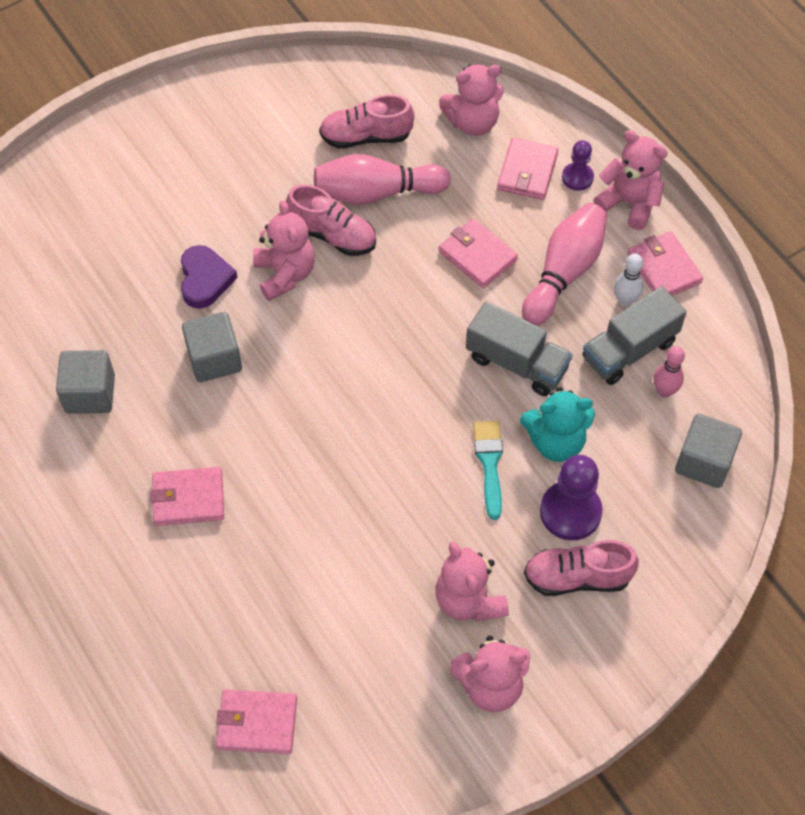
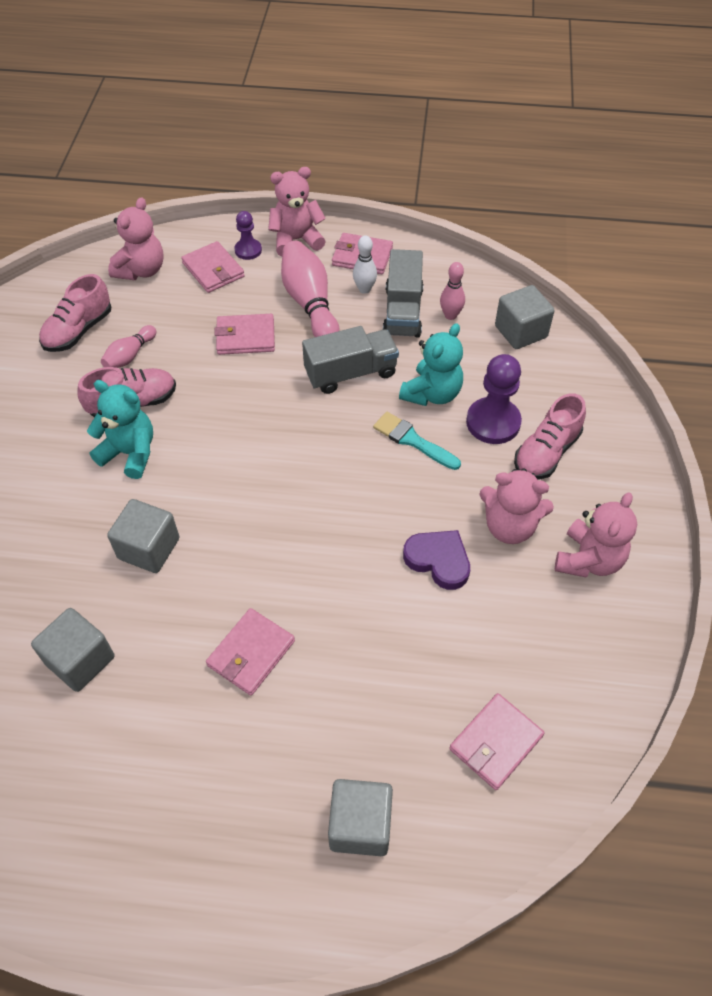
camera: 50 degrees left, 5 degrees down
purple heart [181,245,238,309] -> purple heart moved to [403,530,470,590]
pink teddy bear [253,201,315,301] -> turquoise teddy bear [87,380,153,479]
pink bowling pin [314,154,451,205] -> pink bowling pin [101,325,156,368], size x0.55
none -> grey cube [328,779,393,856]

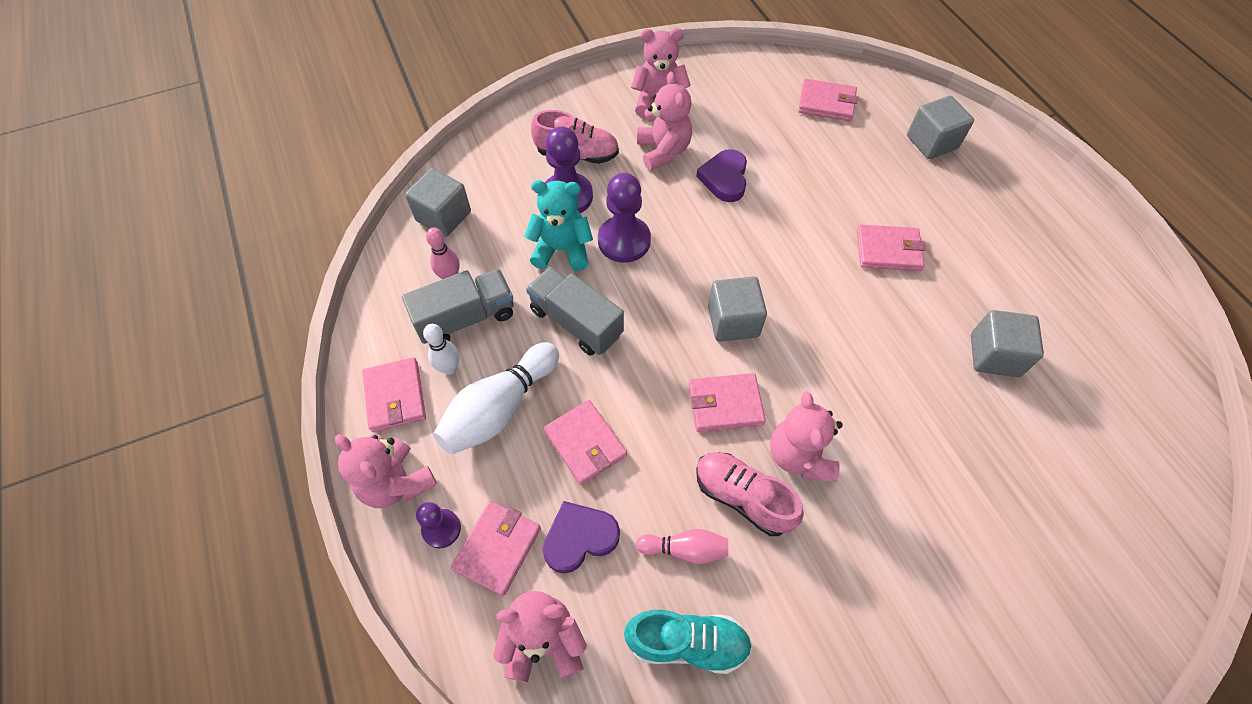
camera: 120 degrees left, 5 degrees up
pink shoe [39,274,111,352] -> turquoise shoe [624,610,752,674]
turquoise teddy bear [87,380,153,479] -> pink teddy bear [770,391,843,482]
grey cube [107,499,179,573] -> grey cube moved to [708,276,767,342]
pink bowling pin [281,241,340,337] -> white bowling pin [433,342,559,455]
turquoise brush [373,412,461,470] -> purple pawn [598,173,651,263]
none -> purple heart [543,501,620,573]
none -> pink wallet [688,373,766,432]

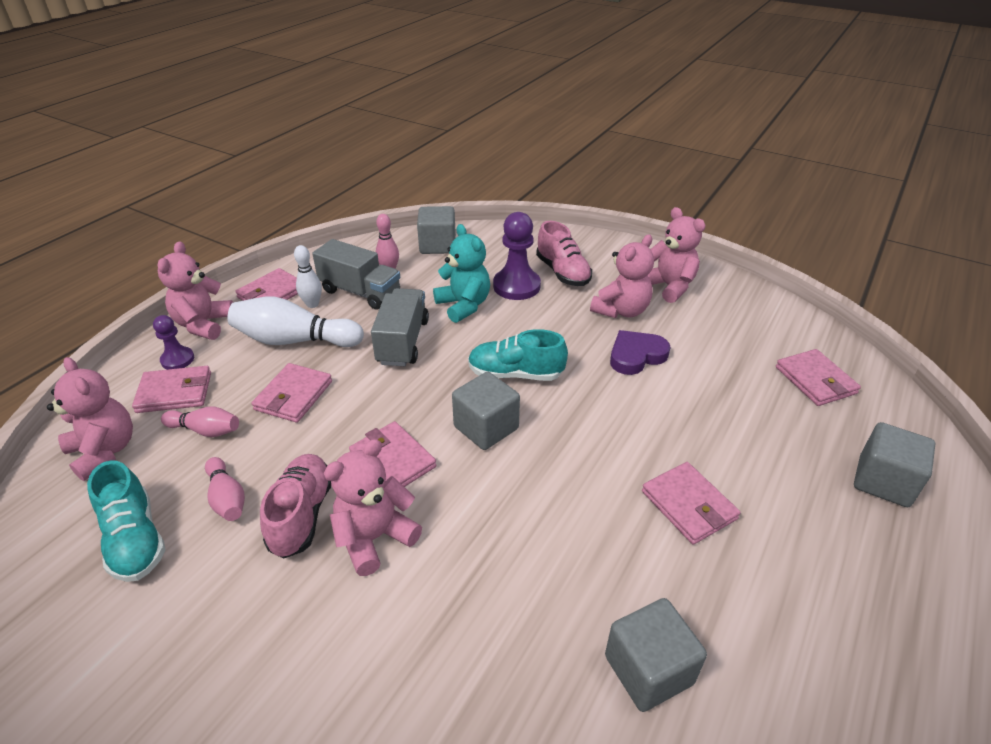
camera: 55 degrees right, 20 degrees down
purple heart [543,501,620,573] -> pink bowling pin [161,406,239,437]
purple pawn [598,173,651,263] -> none
none -> turquoise shoe [468,329,568,381]

